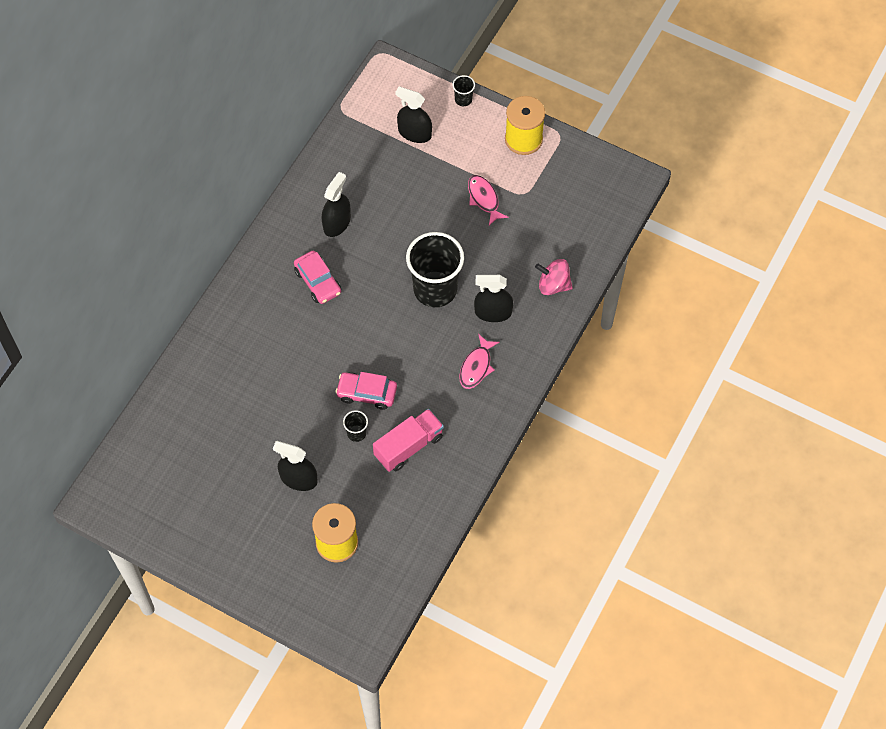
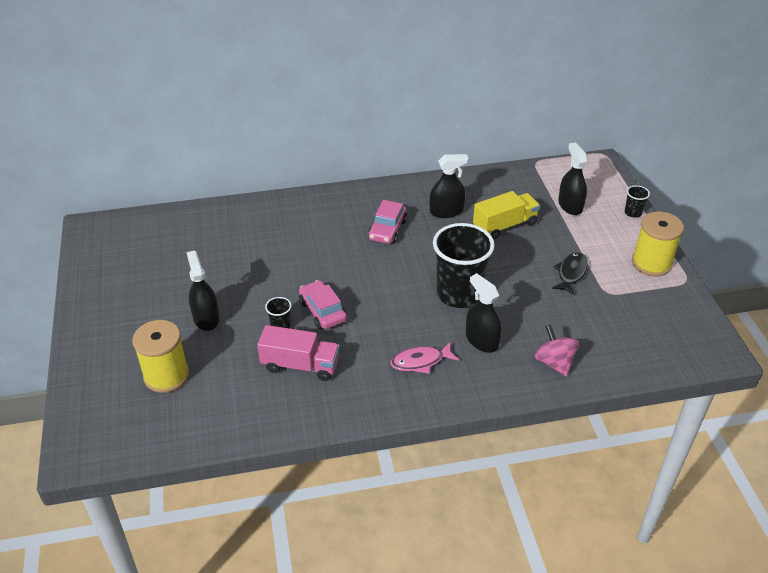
camera: 50 degrees right, 20 degrees down
pink fish [468,175,509,225] -> black fish [552,252,588,295]
none -> yellow truck [473,191,540,239]

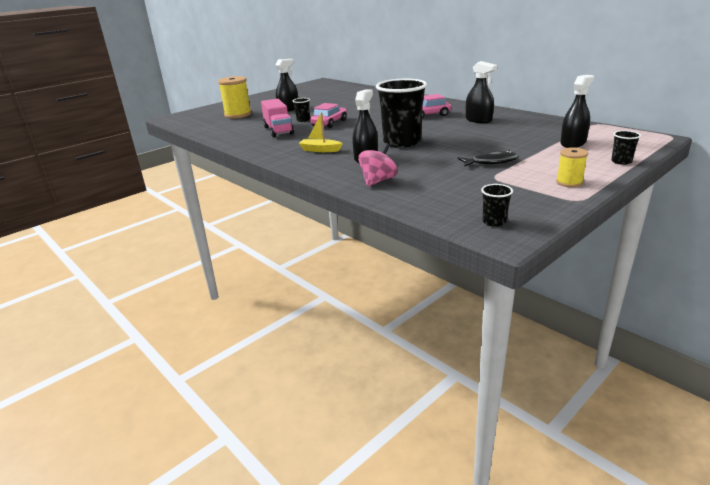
camera: 60 degrees right, 15 degrees down
pink fish [391,342,459,374] -> yellow boat [299,112,343,152]
yellow truck [473,191,540,239] -> none
yellow spool [632,212,684,276] -> yellow spool [556,147,588,187], size x0.58
none -> black cup [481,184,513,227]

